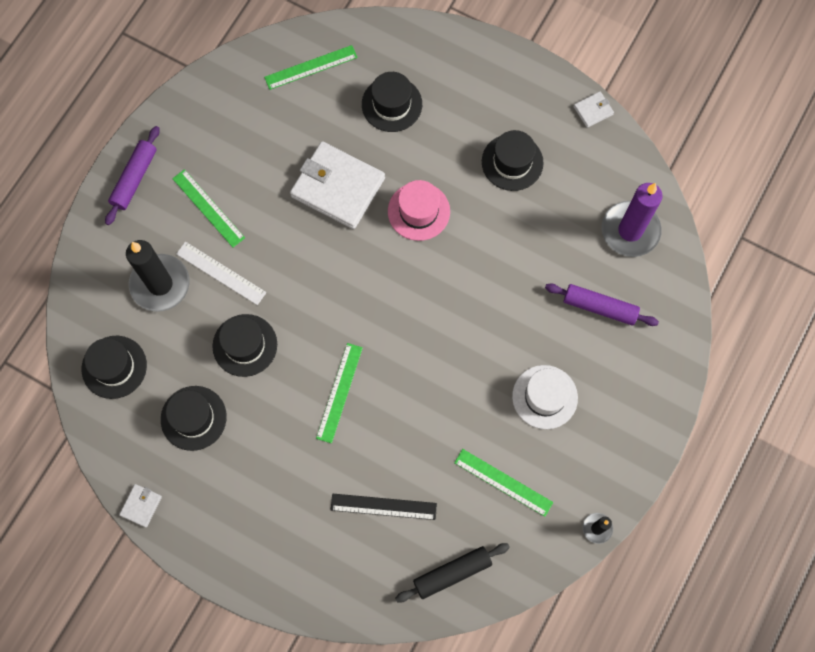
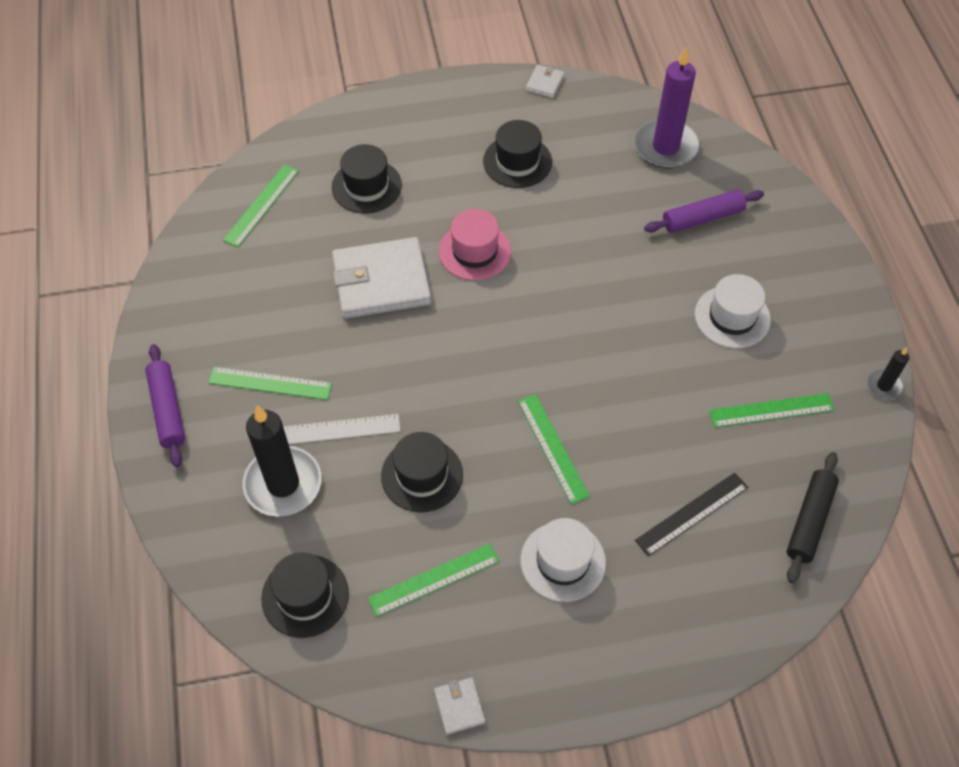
camera: 40 degrees left, 15 degrees down
black hat [161,386,227,451] -> green ruler [368,544,499,617]
none -> white hat [520,518,606,602]

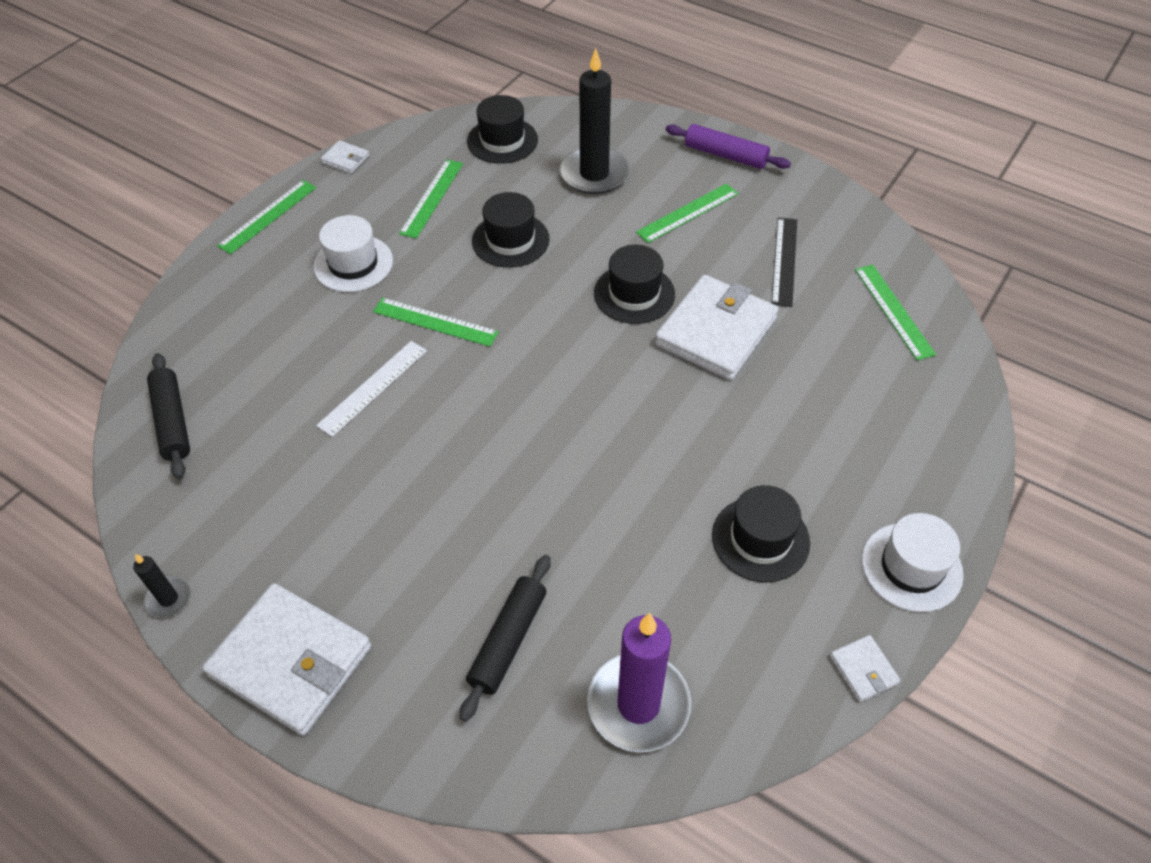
camera: 135 degrees right, 5 degrees down
white ruler [283,414,400,444] -> white ruler moved to [316,341,427,437]
black hat [332,144,402,214] -> black hat moved to [594,245,675,324]
pink hat [439,209,511,281] -> none
black ruler [635,472,748,556] -> black ruler moved to [772,217,797,307]
purple rolling pin [644,190,764,233] -> black rolling pin [460,555,551,722]
white hat [695,274,771,348] -> white hat moved to [862,513,964,612]
green ruler [709,393,834,428] -> green ruler moved to [217,180,316,254]
none -> white wallet [202,583,371,736]

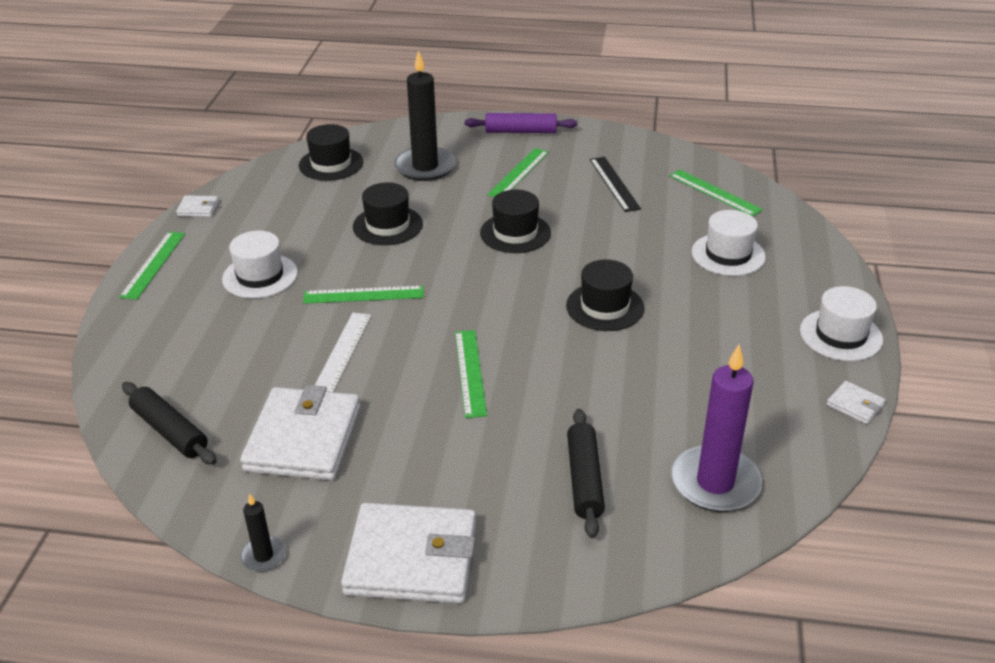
camera: 25 degrees left, 15 degrees down
green ruler [399,159,463,239] -> green ruler moved to [455,330,487,418]
white wallet [655,275,779,380] -> white wallet moved to [240,385,360,480]
black hat [712,485,810,582] -> black hat moved to [566,260,644,331]
none -> white hat [692,210,766,276]

